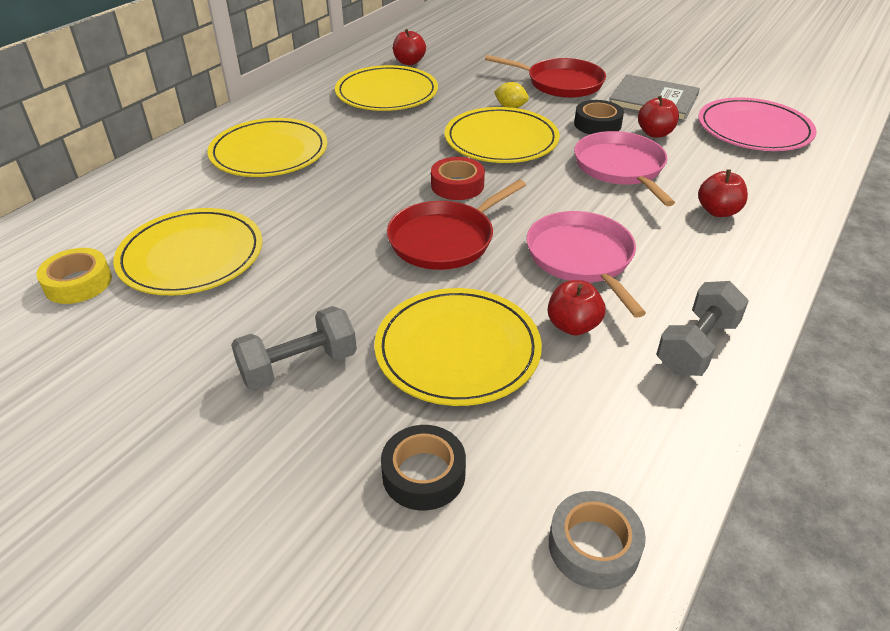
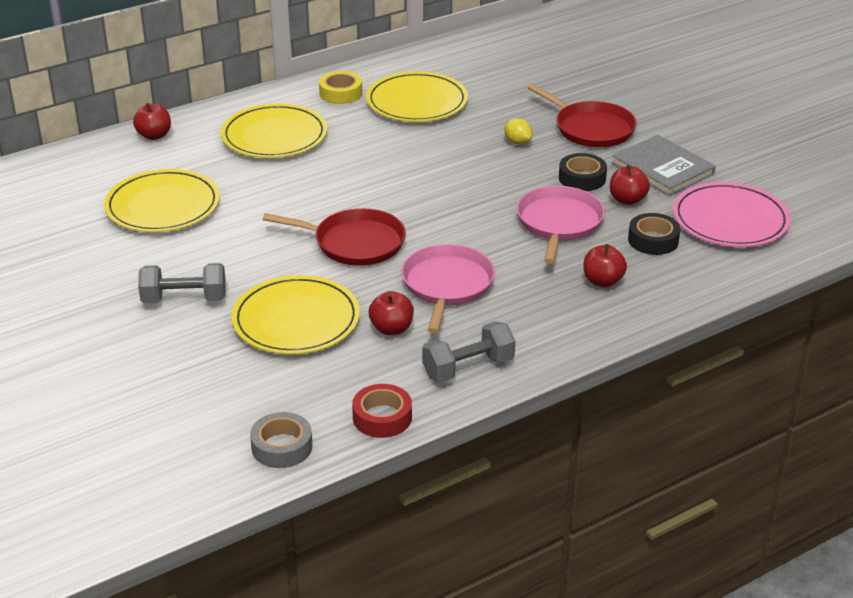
camera: 25 degrees right, 5 degrees down
yellow tape [36,248,112,304] -> yellow tape moved to [319,71,362,104]
black tape [381,425,466,511] -> black tape moved to [628,213,680,255]
red pan [387,180,526,270] -> red pan turned 150 degrees counterclockwise [263,208,406,266]
red apple [393,29,426,65] -> red apple moved to [133,103,171,140]
red tape [431,157,485,200] -> red tape moved to [352,384,412,438]
yellow plate [445,107,560,163] -> none

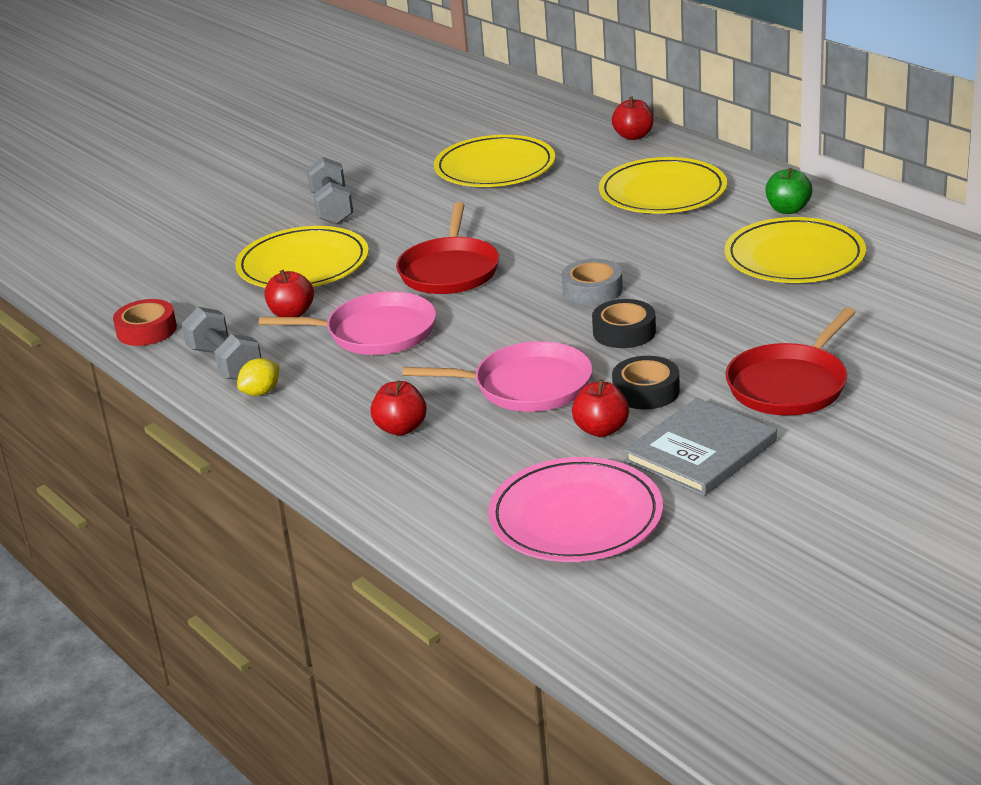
camera: 85 degrees right, 5 degrees down
grey tape [250,412,312,468] -> grey tape moved to [562,259,623,305]
yellow tape [319,71,362,104] -> green apple [765,168,812,214]
yellow lemon [504,118,532,145] -> yellow lemon moved to [237,358,279,396]
black tape [628,213,680,255] -> black tape moved to [592,299,656,348]

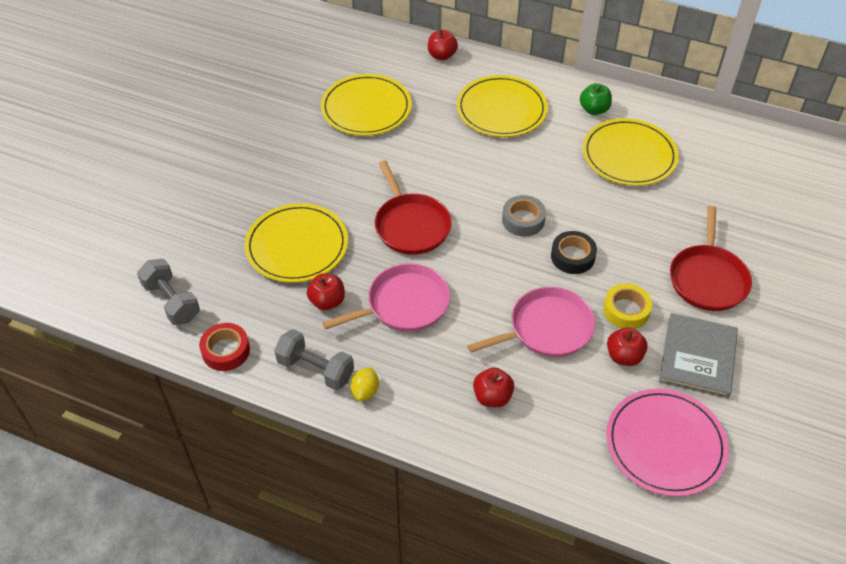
camera: 30 degrees left, 20 degrees up
grey dumbbell [307,157,353,224] -> grey dumbbell moved to [137,259,200,325]
black tape [612,356,680,409] -> yellow tape [603,283,652,329]

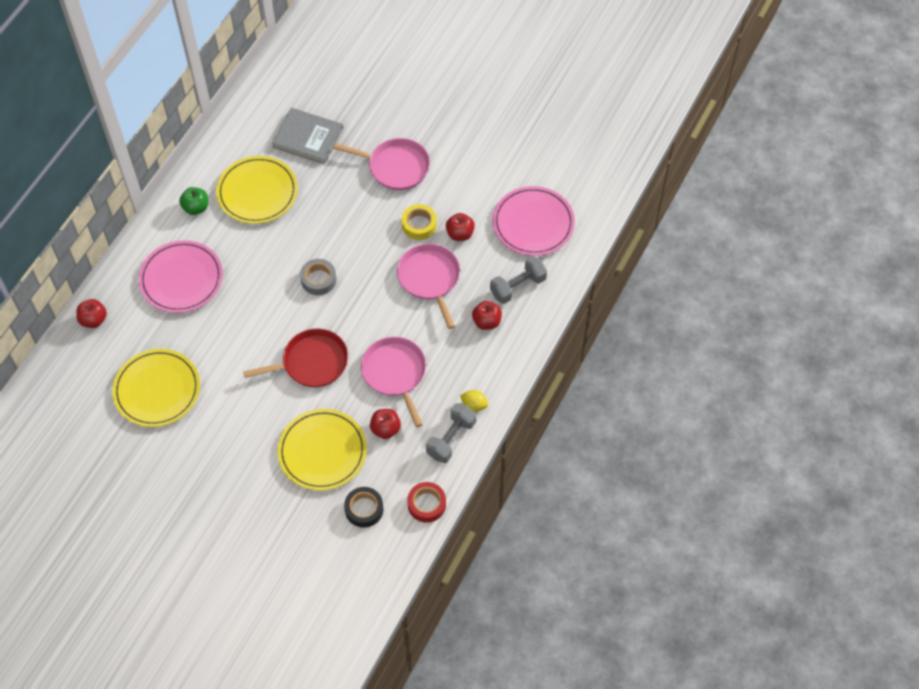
camera: 85 degrees left, 10 degrees up
grey dumbbell [137,259,200,325] -> grey dumbbell moved to [490,256,547,304]
yellow plate [457,75,548,137] -> pink plate [139,240,223,313]
black tape [551,231,597,274] -> black tape moved to [344,487,383,528]
grey book [659,313,738,398] -> grey book moved to [272,108,343,164]
red pan [670,206,752,311] -> pink pan [334,138,430,190]

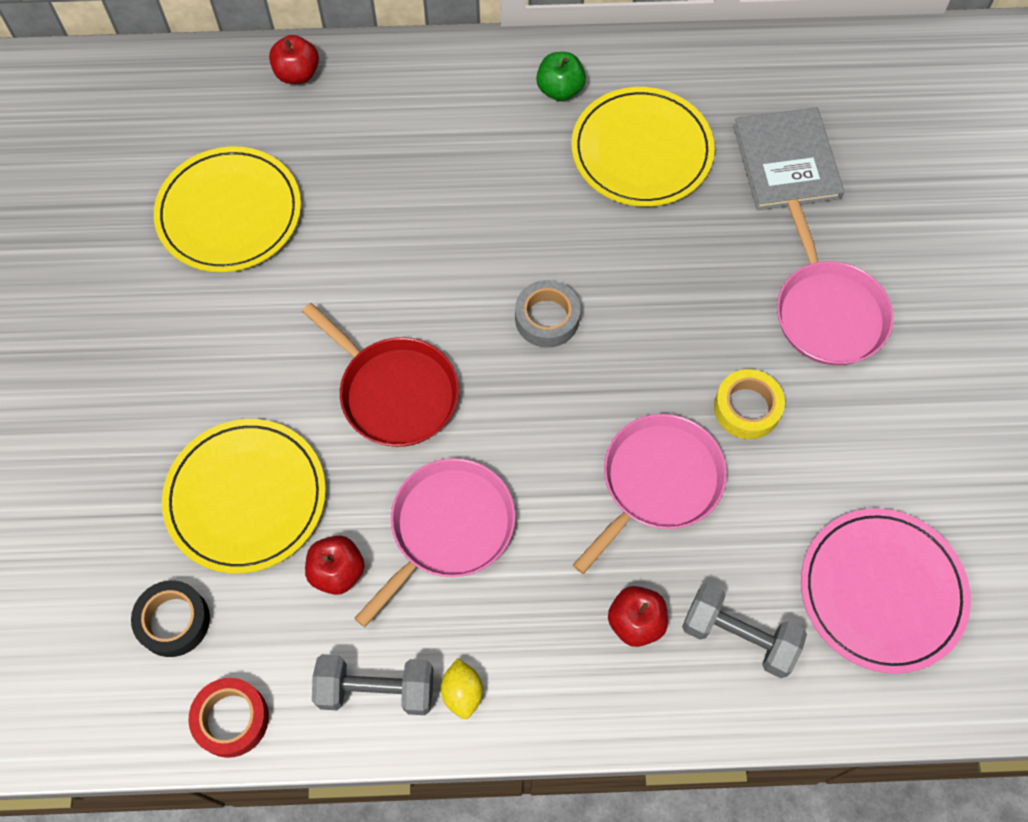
camera: 60 degrees right, 5 degrees up
pink plate [139,240,223,313] -> none
red apple [446,213,475,241] -> none

